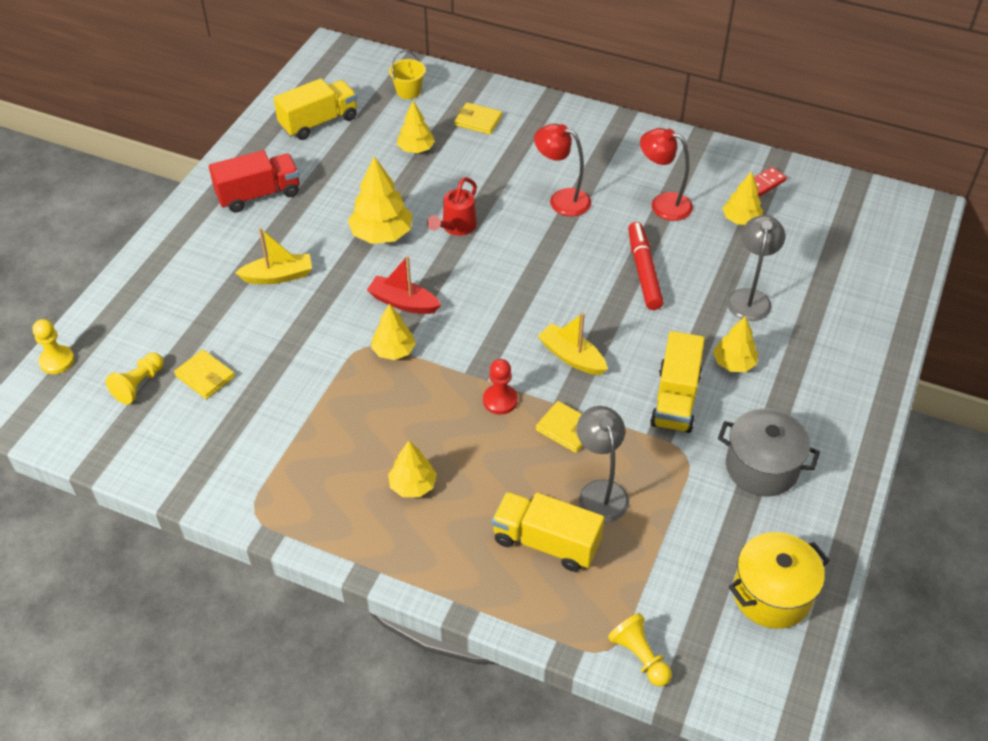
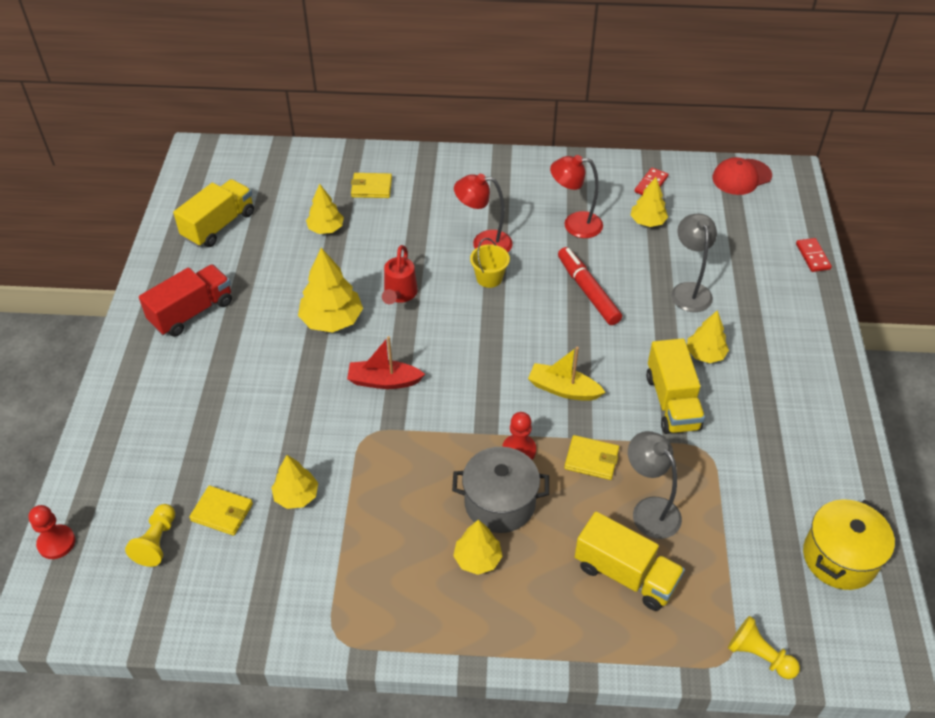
camera: 20 degrees left, 0 degrees up
yellow pawn [32,319,74,374] -> red pawn [28,505,75,559]
yellow boat [235,228,312,284] -> none
yellow tree [371,304,416,360] -> yellow tree moved to [271,455,318,509]
yellow bucket [389,50,426,99] -> yellow bucket moved to [470,238,510,288]
yellow truck [492,492,604,572] -> yellow truck turned 150 degrees counterclockwise [575,512,685,611]
grey pot [718,409,820,497] -> grey pot moved to [452,447,549,533]
none -> red cap [712,157,772,195]
none -> red domino [796,238,832,272]

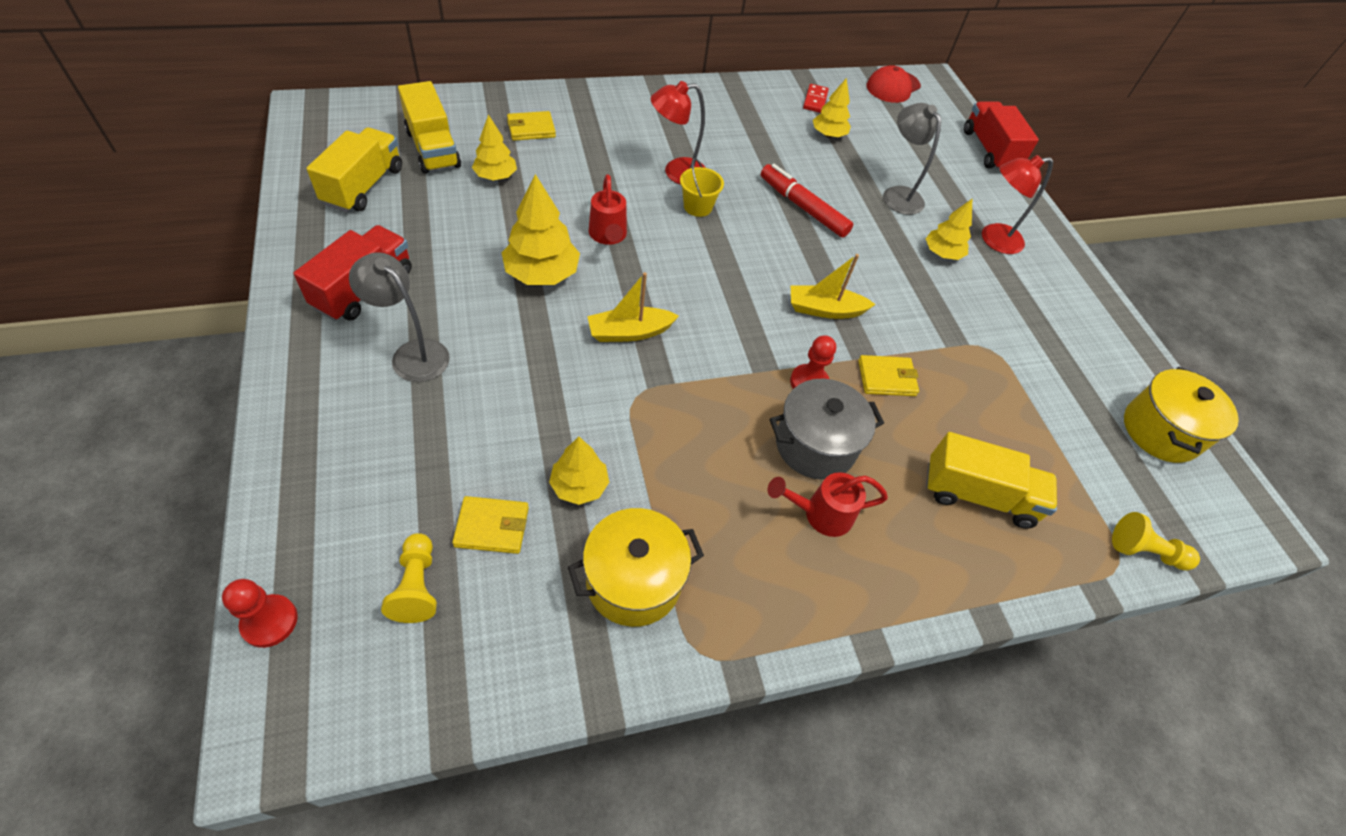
camera: 25 degrees left, 5 degrees up
red boat [347,336,425,389] -> yellow boat [587,272,679,342]
yellow tree [453,519,502,575] -> red watering can [767,472,888,537]
red lamp [550,155,603,238] -> red lamp moved to [982,155,1053,254]
grey lamp [628,431,682,539] -> grey lamp moved to [349,253,450,382]
yellow truck [646,338,705,434] -> yellow truck moved to [398,81,461,174]
red domino [796,238,832,272] -> red truck [964,102,1039,171]
none -> yellow pot [568,508,704,627]

